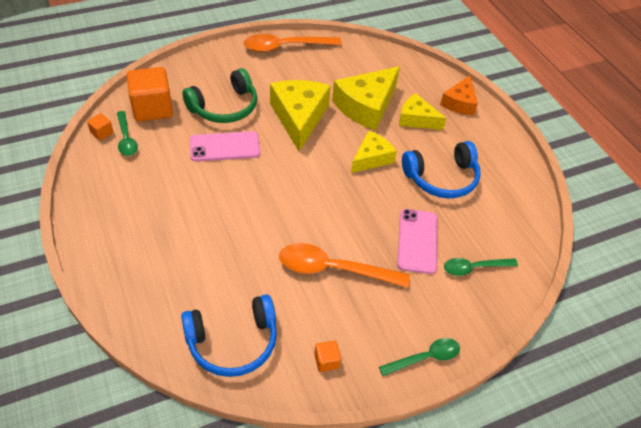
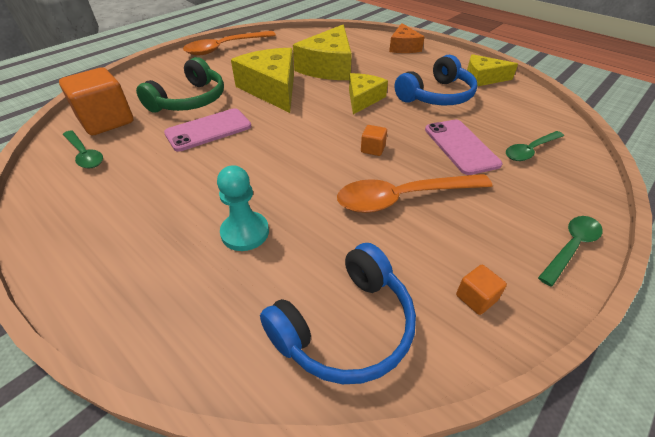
camera: 20 degrees left, 5 degrees down
orange cube [87,113,113,140] -> orange cube moved to [361,125,387,156]
yellow cheese [399,93,446,130] -> yellow cheese moved to [467,54,518,86]
none -> turquoise pawn [217,165,269,251]

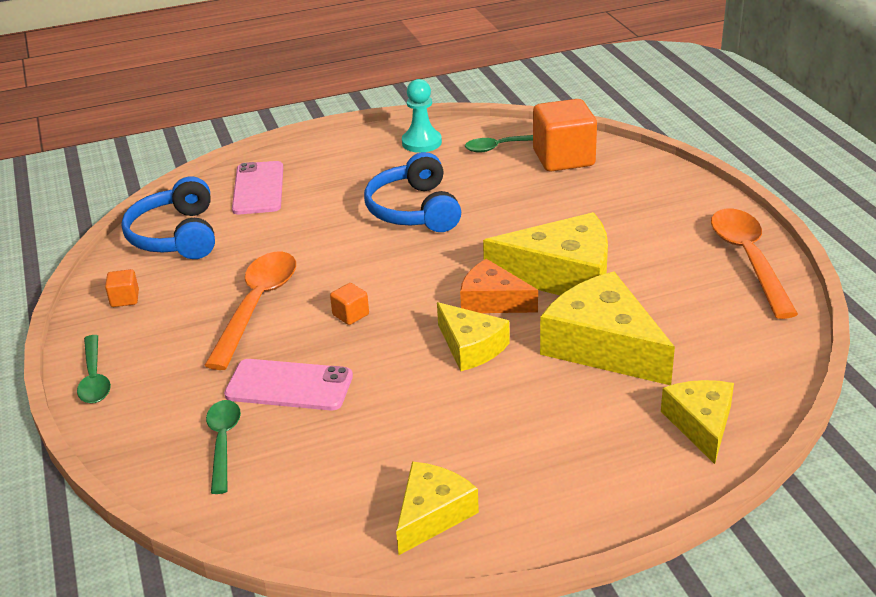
camera: 120 degrees right, 10 degrees down
green headphones [136,57,224,113] -> none
pink phone [164,108,251,152] -> pink phone moved to [232,161,283,214]
turquoise pawn [217,165,269,251] -> turquoise pawn moved to [402,79,442,153]
orange cheese [389,23,424,53] -> orange cheese moved to [460,259,538,313]
blue headphones [394,55,477,105] -> blue headphones moved to [364,152,461,232]
none -> yellow cheese [661,380,734,464]

